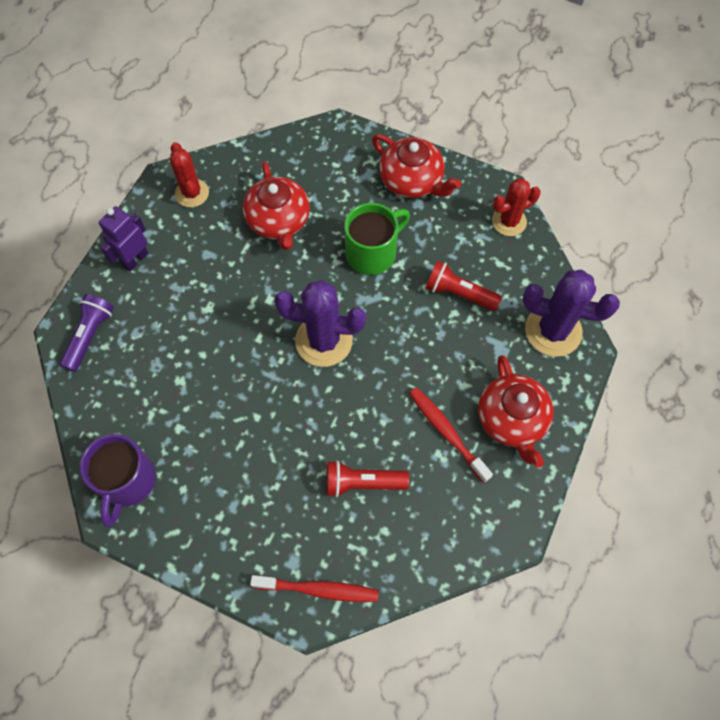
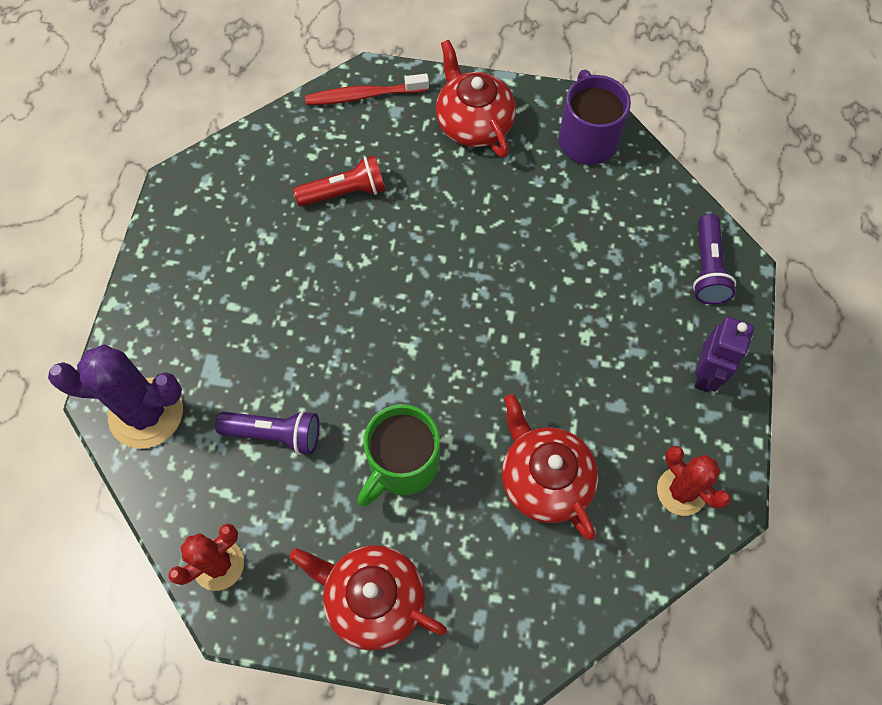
camera: 165 degrees right, 0 degrees up
purple cactus [274,280,366,367] -> none
red toothbrush [409,387,493,483] -> none
red flashlight [425,260,502,311] -> purple flashlight [215,410,319,455]
red teapot [478,355,554,468] -> red teapot moved to [436,40,516,158]

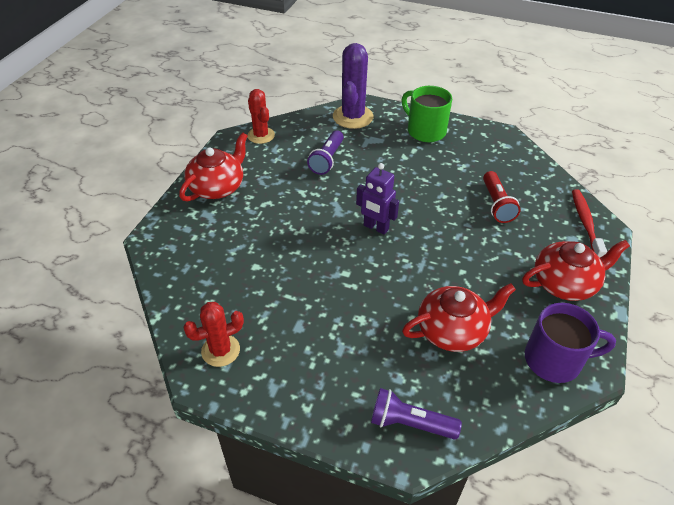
camera: 100 degrees right, 20 degrees down
green mug [358,404,440,506] -> green mug moved to [402,86,452,142]
red teapot [502,394,598,540] -> red teapot moved to [402,283,516,352]
purple robot [695,317,754,392] -> purple robot moved to [356,163,399,235]

